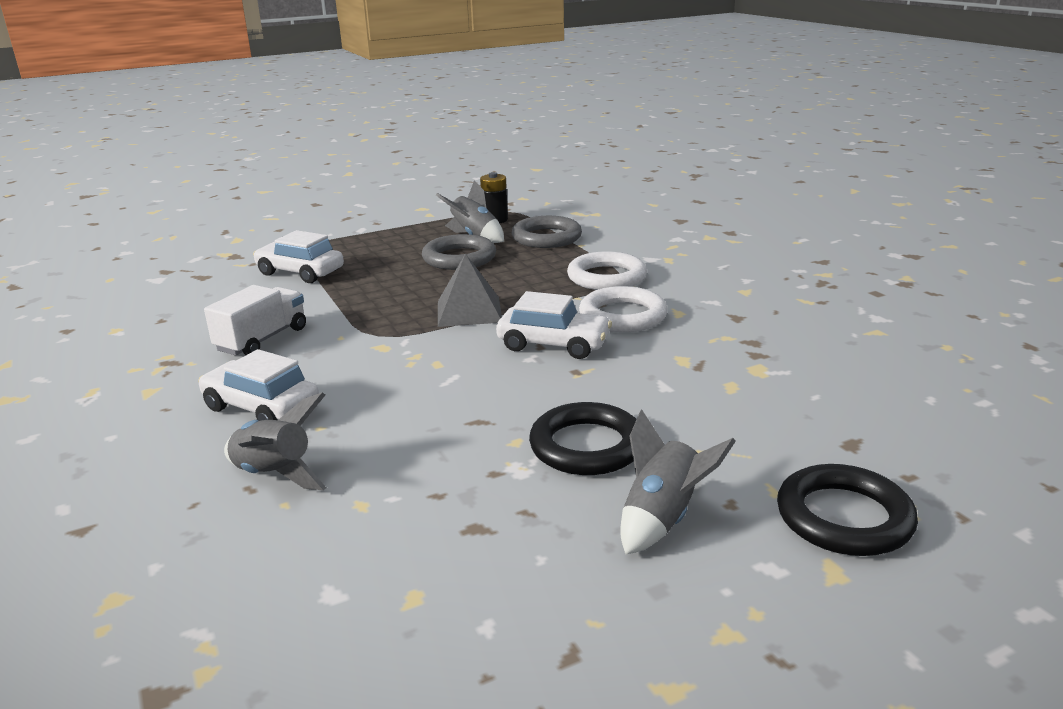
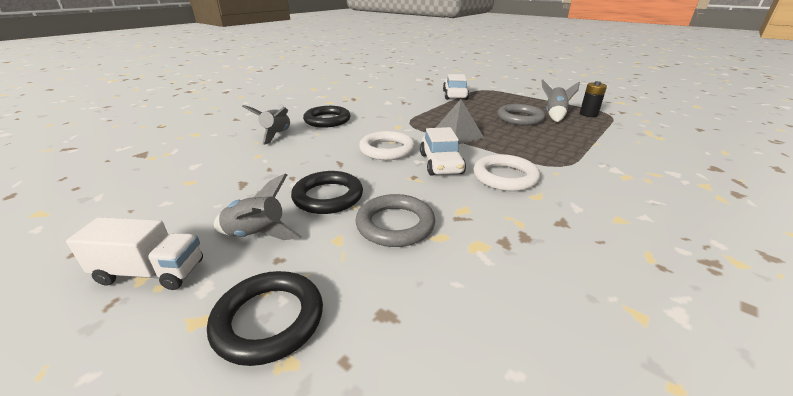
camera: 65 degrees right, 5 degrees up
white car [198,349,319,421] -> black ring [303,106,350,128]
white truck [204,285,306,355] -> white truck moved to [66,217,203,290]
grey ring [512,216,582,248] -> grey ring moved to [355,194,435,247]
white ring [567,251,647,290] -> white ring moved to [359,131,415,160]

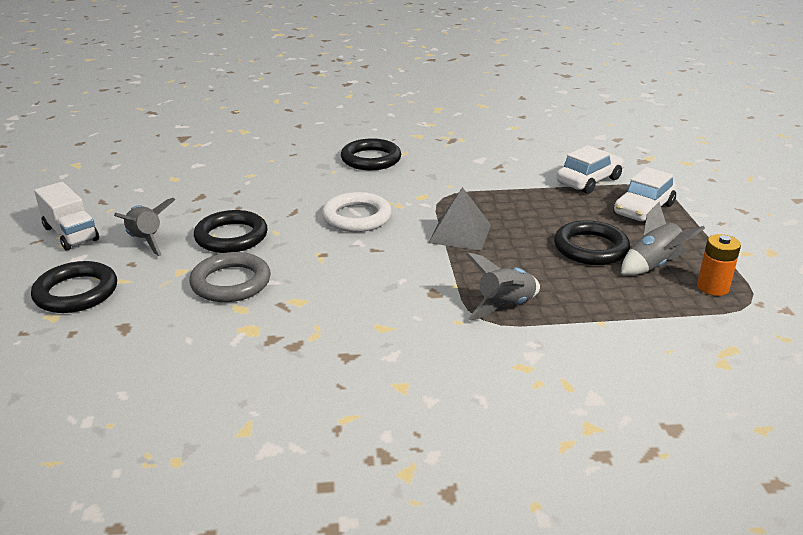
camera: 45 degrees right, 0 degrees up
grey rocket [242,105,290,145] -> grey rocket moved to [466,252,540,320]
white car [420,127,466,175] -> white car moved to [613,167,677,222]
white ring [474,154,540,191] -> none
grey ring [497,104,545,125] -> black ring [554,220,630,265]
black battery [580,81,607,117] -> orange battery [697,234,741,296]

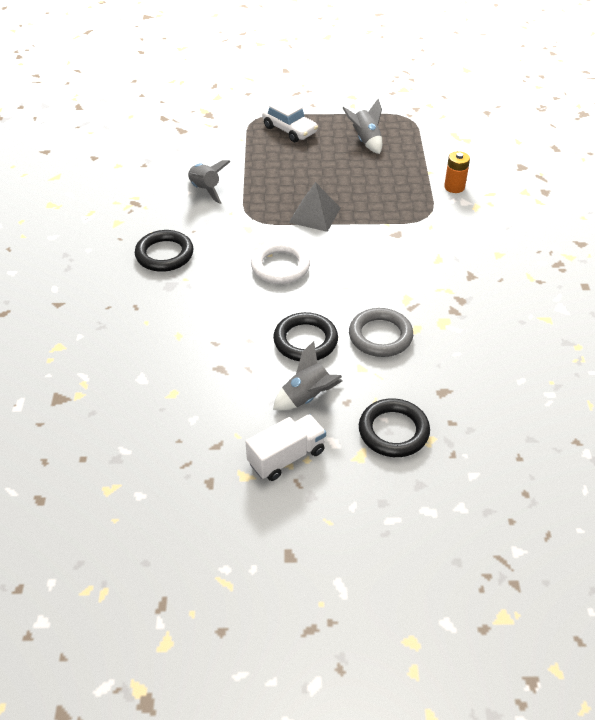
camera: 85 degrees left, 15 degrees up
grey rocket [466,252,540,320] -> grey rocket moved to [188,160,231,204]
black ring [554,220,630,265] -> none
white car [556,145,624,194] -> none
orange battery [697,234,741,296] -> orange battery moved to [444,151,470,193]

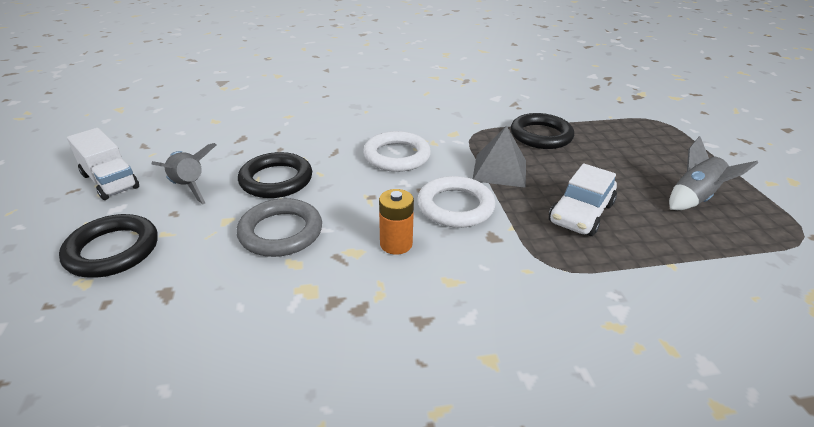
camera: 80 degrees right, 10 degrees down
black ring [135,230,193,272] -> black ring moved to [511,113,574,149]
grey rocket [188,160,231,204] -> none
white car [262,98,318,142] -> white car moved to [549,163,617,236]
orange battery [444,151,470,193] -> orange battery moved to [379,189,414,255]
none -> white ring [418,176,495,228]

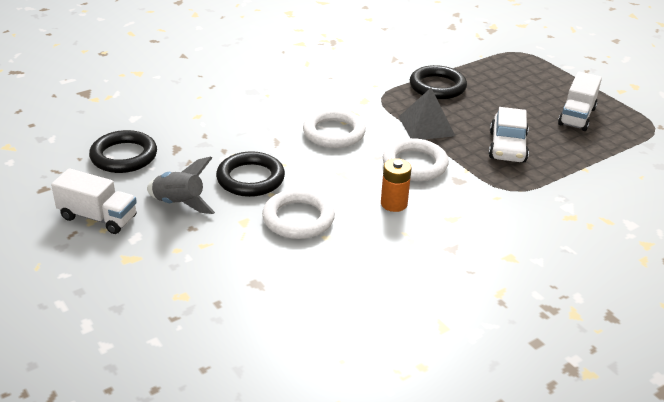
camera: 25 degrees left, 0 degrees up
black ring [59,214,158,278] -> black ring moved to [89,130,157,173]
grey ring [237,198,322,257] -> white ring [262,189,335,239]
grey rocket [669,136,758,210] -> white truck [558,72,602,131]

